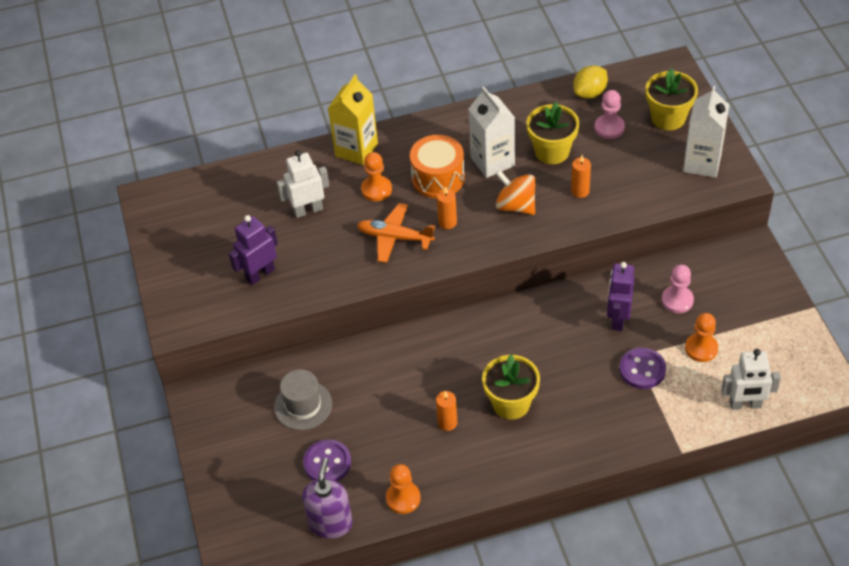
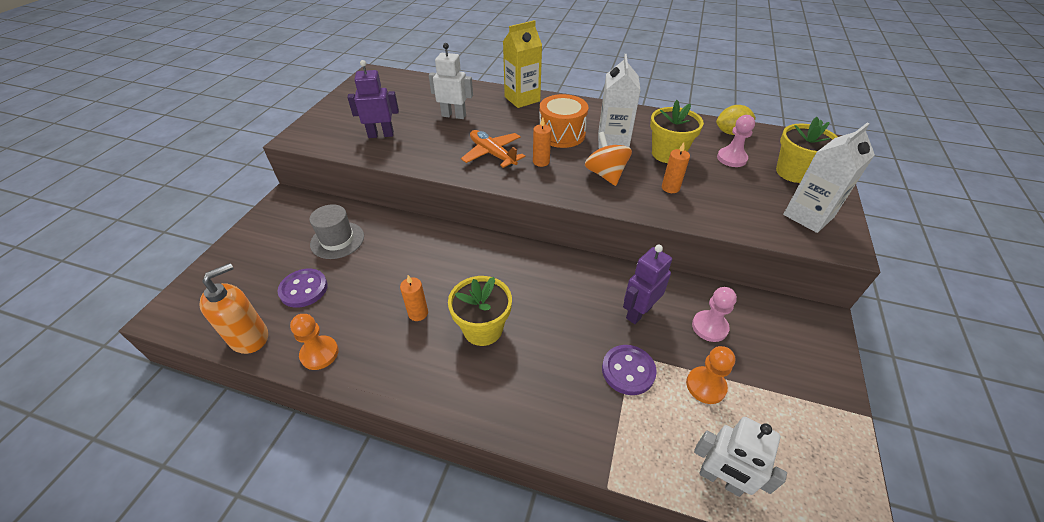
camera: 30 degrees right, 5 degrees down
purple soap dispenser [302,458,353,539] -> orange soap dispenser [199,263,268,354]
orange pawn [361,152,392,201] -> none

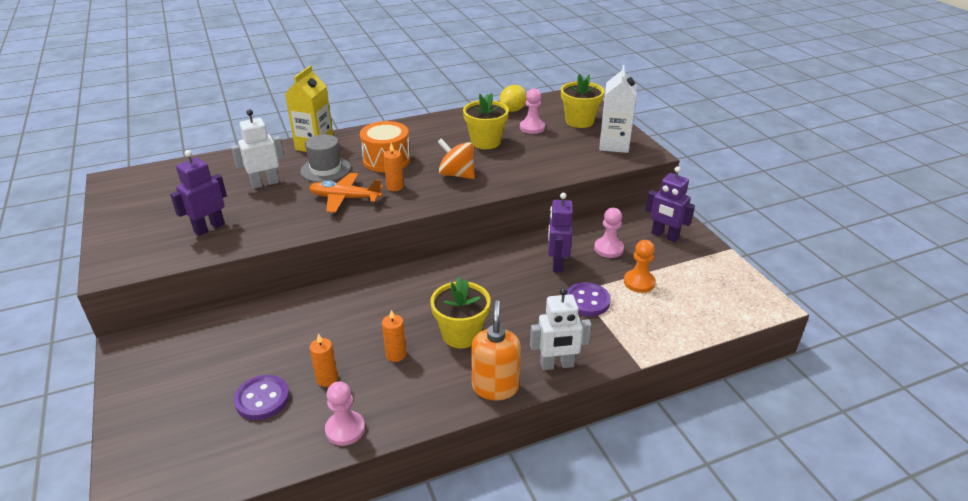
camera: 40 degrees left, 10 degrees down
orange soap dispenser [199,263,268,354] -> orange soap dispenser moved to [471,300,521,400]
orange pawn [290,314,339,370] -> pink pawn [325,381,365,446]
grey hat [310,204,364,259] -> grey hat moved to [301,134,351,182]
white carton [598,54,641,149] -> none
orange candle [662,143,690,193] -> orange candle moved to [310,333,338,387]
white robot [694,417,787,497] -> white robot moved to [530,288,592,370]
none -> purple robot [646,166,695,242]

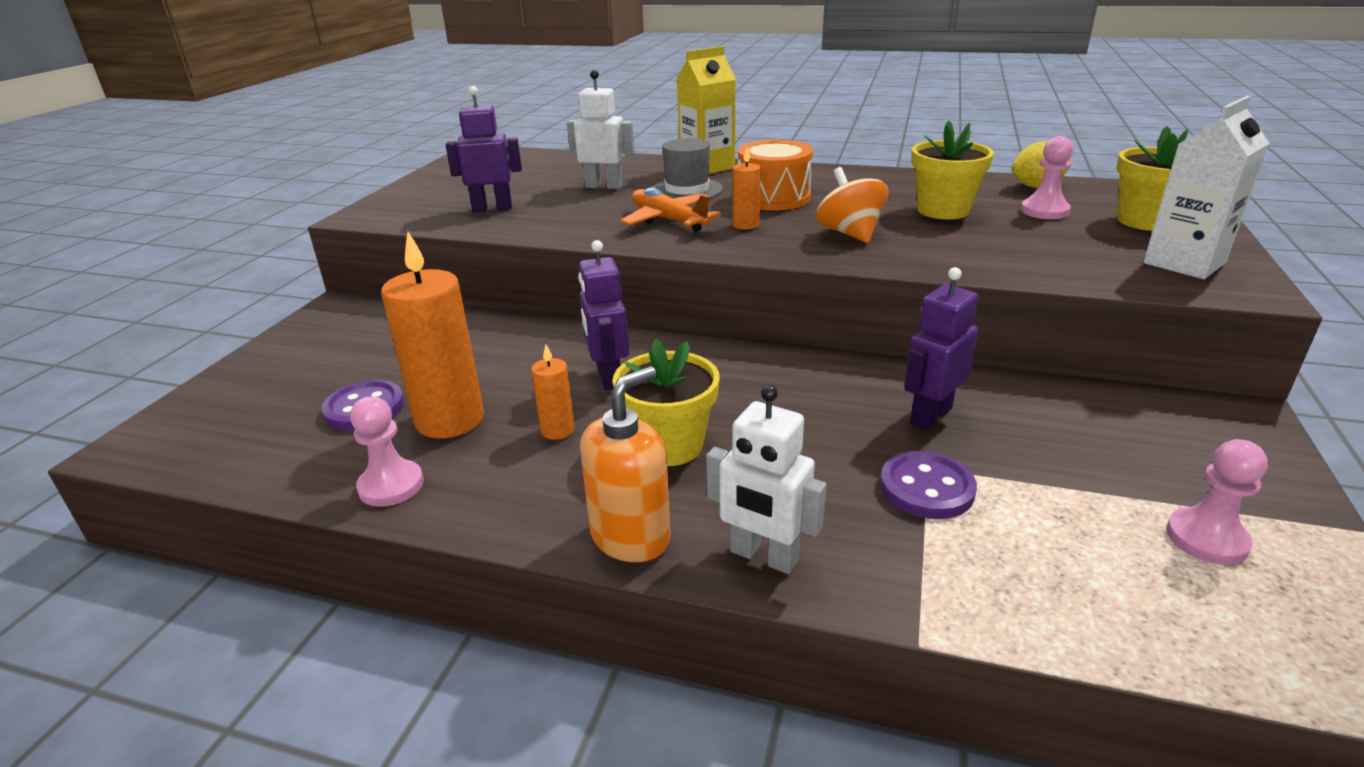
camera: 40 degrees right, 5 degrees down
orange candle [310,333,338,387] -> orange candle [381,231,484,439], size x2.06
pink pawn [594,208,624,258] -> pink pawn moved to [1166,439,1268,565]
orange pawn [624,240,656,293] -> none
purple robot [646,166,695,242] -> purple robot moved to [578,240,629,390]

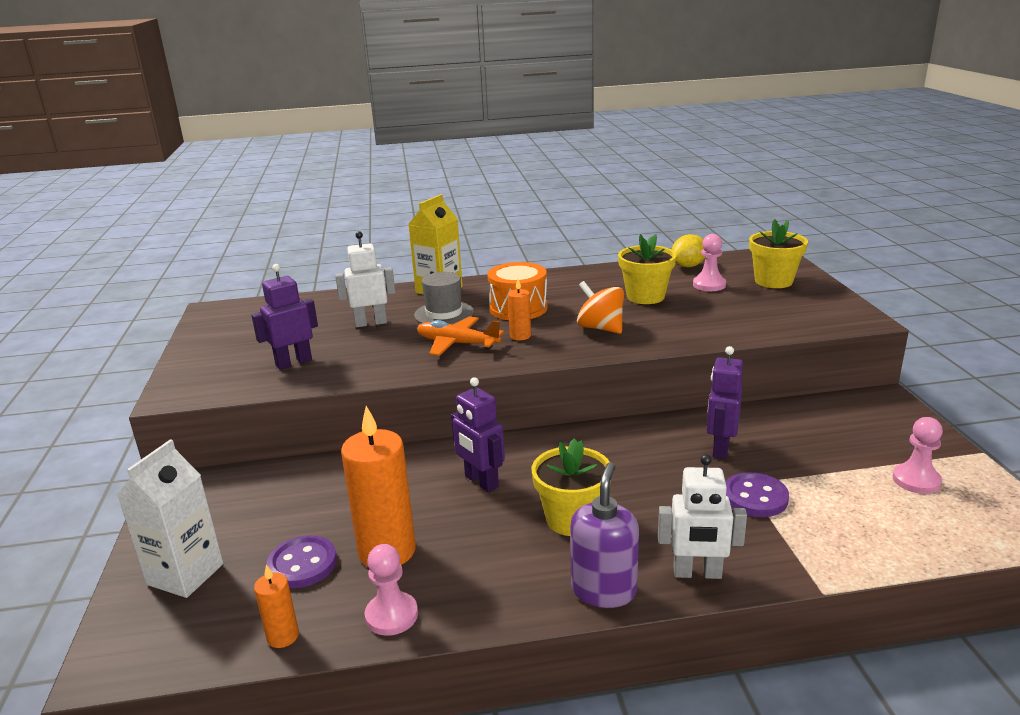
camera: 25 degrees left, 5 degrees down
orange candle [531,345,575,440] -> orange candle moved to [254,565,299,648]
orange soap dispenser [580,366,671,562] -> purple soap dispenser [570,462,639,608]
white carton [1143,96,1269,279] -> white carton moved to [117,439,223,598]

